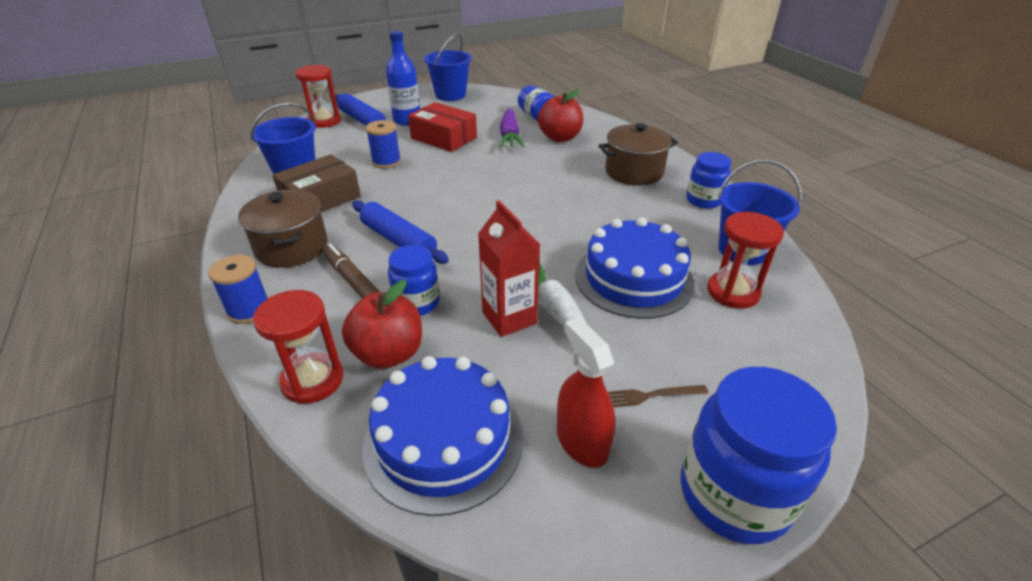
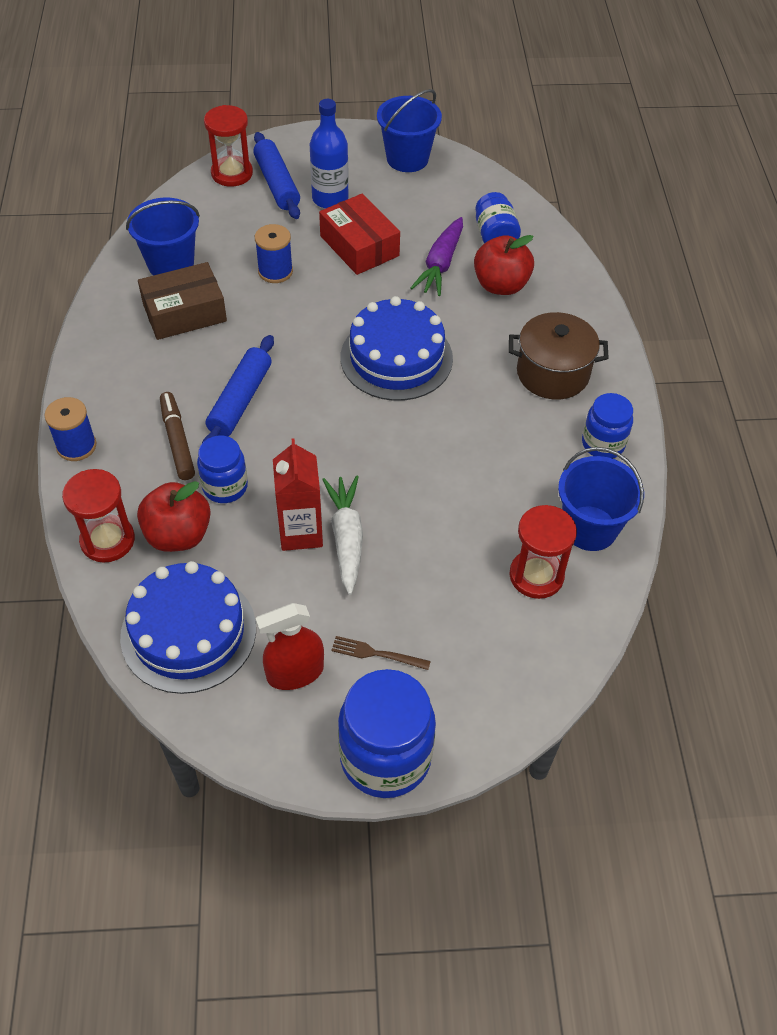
camera: 20 degrees right, 15 degrees up
brown pot [238,189,328,268] -> none
blue rolling pin [352,200,449,264] -> blue rolling pin turned 45 degrees clockwise [202,335,274,443]
red spray bottle [557,317,616,468] -> red spray bottle turned 105 degrees counterclockwise [255,603,324,690]
blue cake [575,217,695,319] -> blue cake moved to [341,296,453,401]

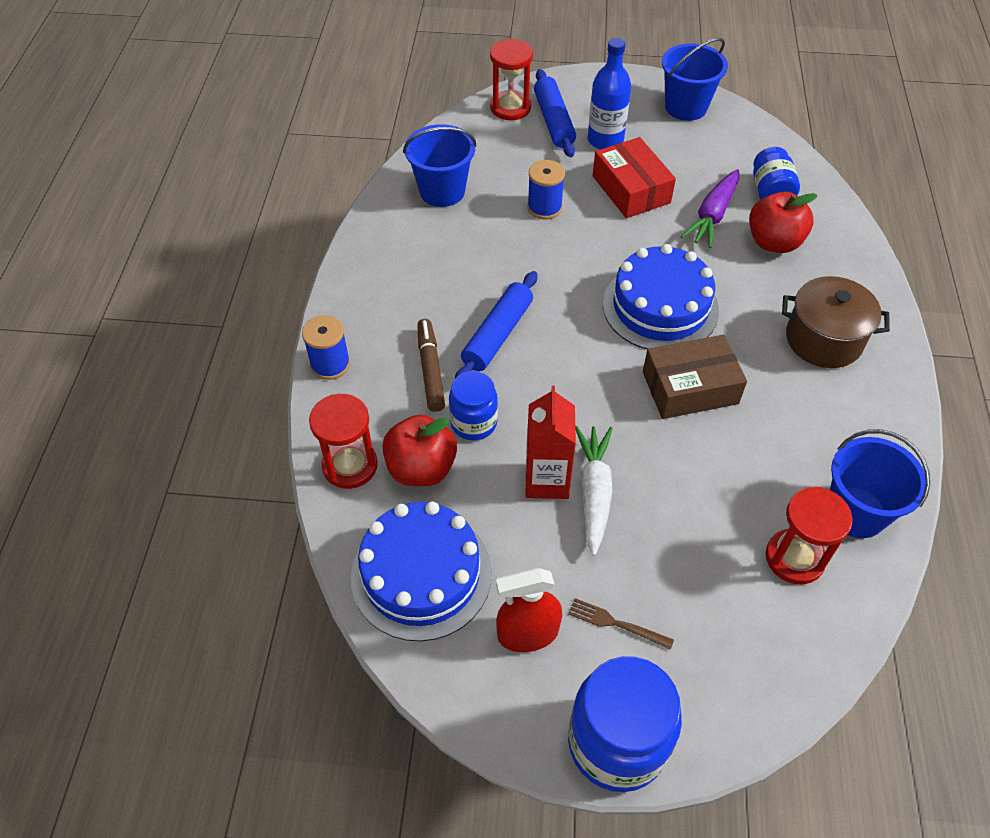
camera: 10 degrees right, 0 degrees up
brown box [138,262,227,340] -> brown box moved to [643,335,747,419]
blue jar [582,393,633,459] -> none

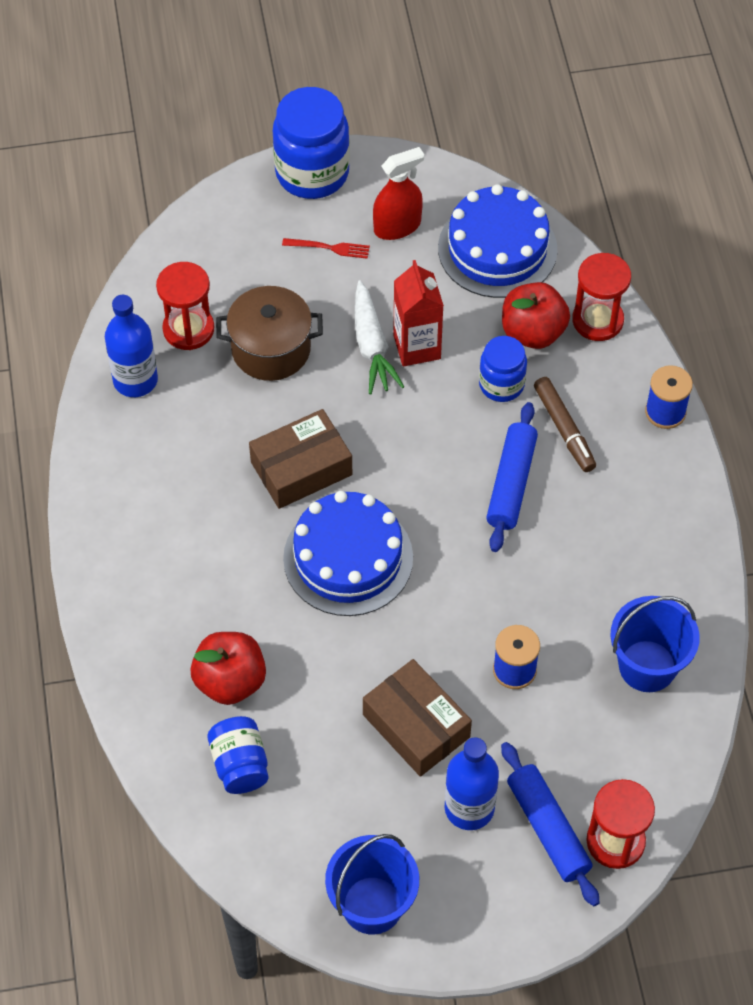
camera: 165 degrees right, 5 degrees up
brown fork [568,598,674,650] -> red fork [282,238,370,259]
red box [593,137,676,218] -> brown box [363,659,472,777]
purple carrot [681,169,739,248] -> none
brown pot [782,276,890,368] -> brown pot moved to [216,286,323,381]
blue bucket [830,429,930,538] -> blue bottle [105,295,158,397]

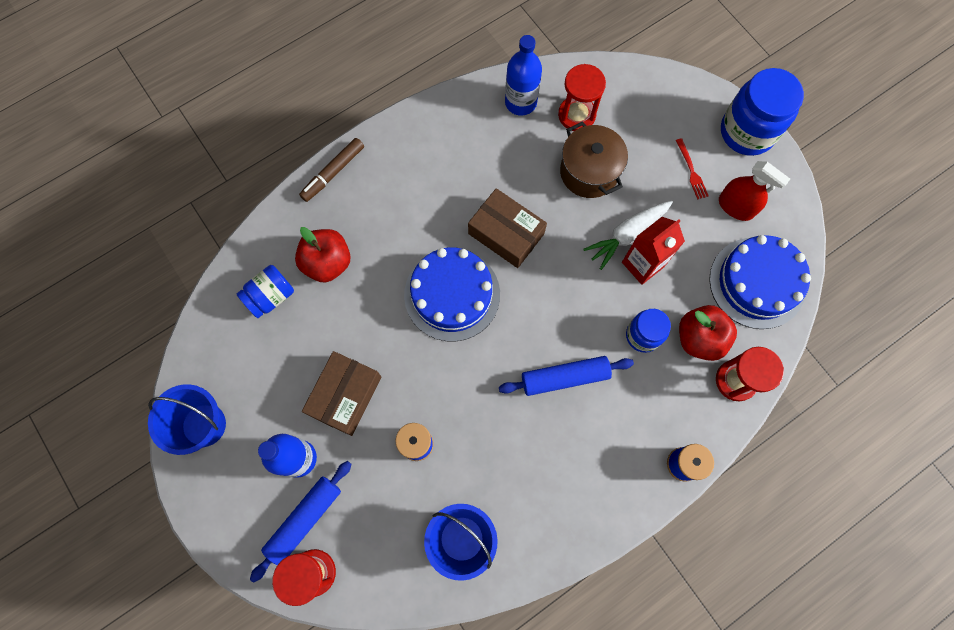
camera: 65 degrees right, 15 degrees up
brown marker [534,377,596,472] -> brown marker moved to [299,138,364,202]

